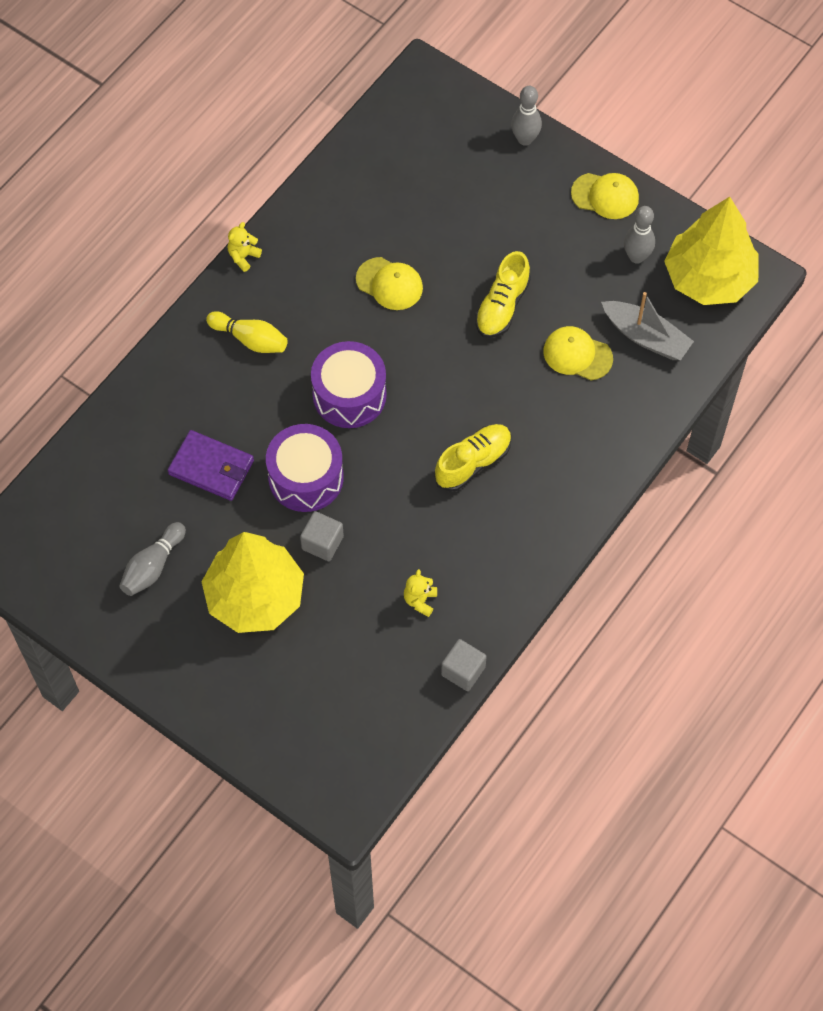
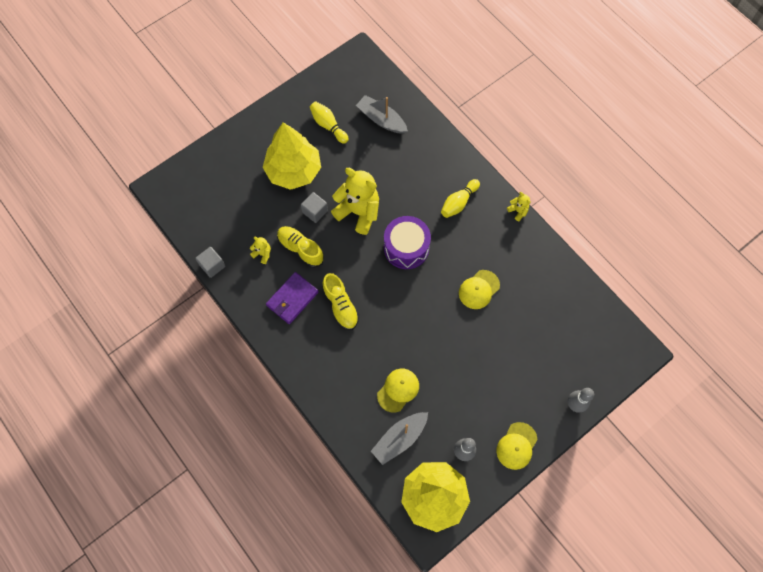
camera: 105 degrees right, 5 degrees up
grey bowling pin [119,522,186,596] -> yellow bowling pin [310,101,349,144]
purple wallet [168,430,254,501] -> purple wallet moved to [266,272,319,324]
purple drum [266,424,344,512] -> yellow teddy bear [331,168,379,235]
yellow shoe [475,251,531,338] -> yellow shoe moved to [277,226,324,268]
none -> grey boat [356,95,408,134]

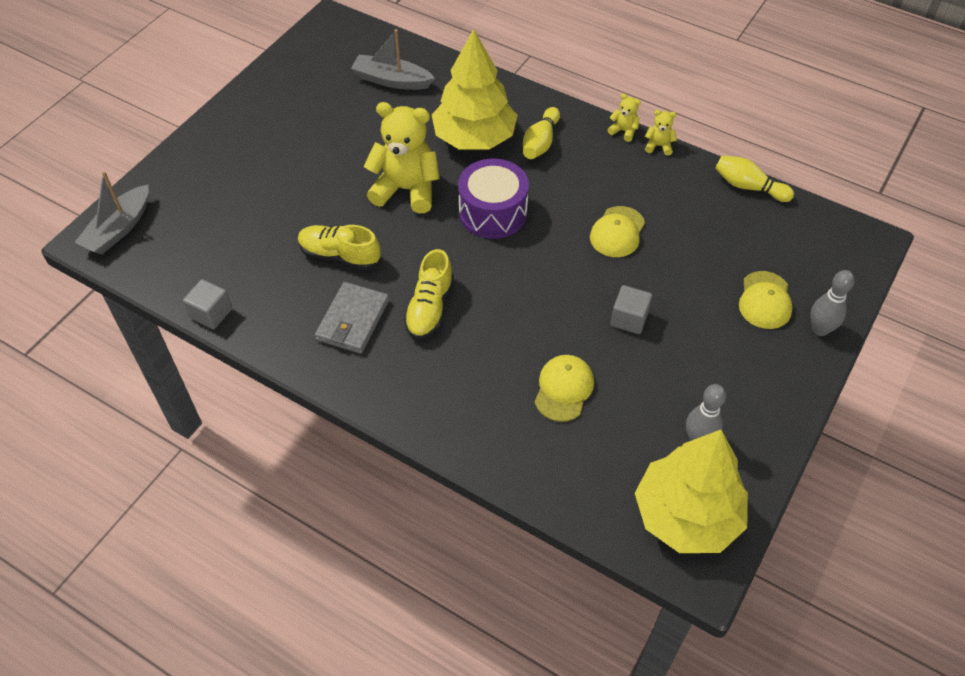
camera: 20 degrees left, 15 degrees down
yellow teddy bear [250,237,271,264] -> yellow teddy bear moved to [645,110,677,156]
yellow tree [262,122,321,190] -> yellow tree moved to [432,29,517,150]
purple wallet [266,272,319,324] -> grey wallet [315,282,389,354]
grey cube [301,192,328,223] -> grey cube moved to [611,285,652,334]
yellow bowling pin [310,101,349,144] -> yellow bowling pin moved to [715,156,794,202]
yellow shoe [322,273,359,330] -> yellow shoe turned 60 degrees clockwise [404,249,454,339]
grey boat [371,412,428,465] -> grey boat moved to [74,171,149,254]
yellow cap [496,422,538,470] -> yellow cap moved to [739,271,793,329]

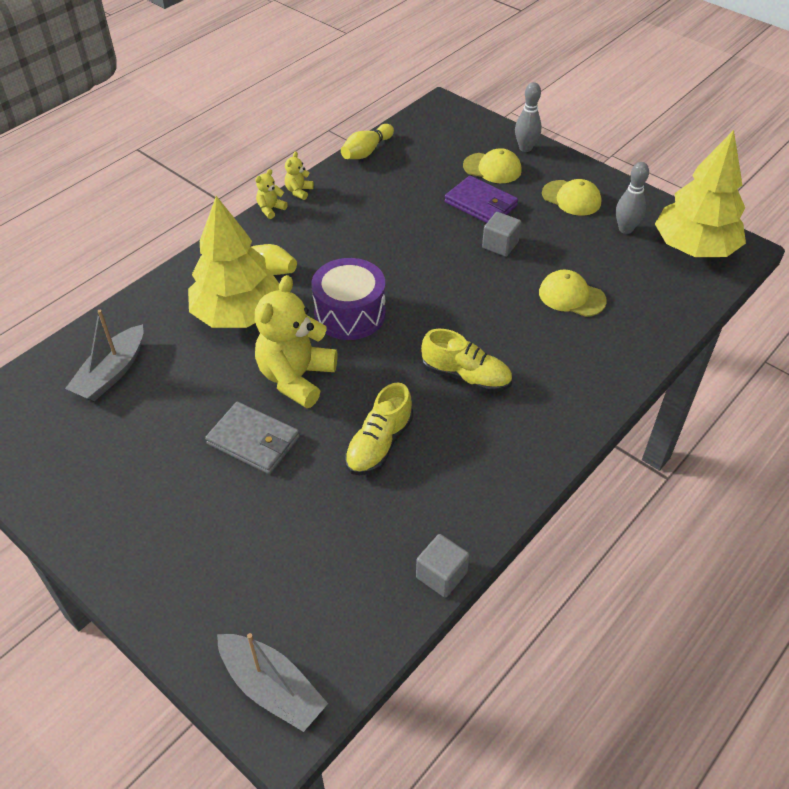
camera: 80 degrees left, 5 degrees down
grey wallet [315,282,389,354] -> grey wallet moved to [205,402,300,474]
yellow cap [590,206,645,257] -> yellow cap moved to [542,179,601,216]
none -> purple wallet [445,176,518,223]

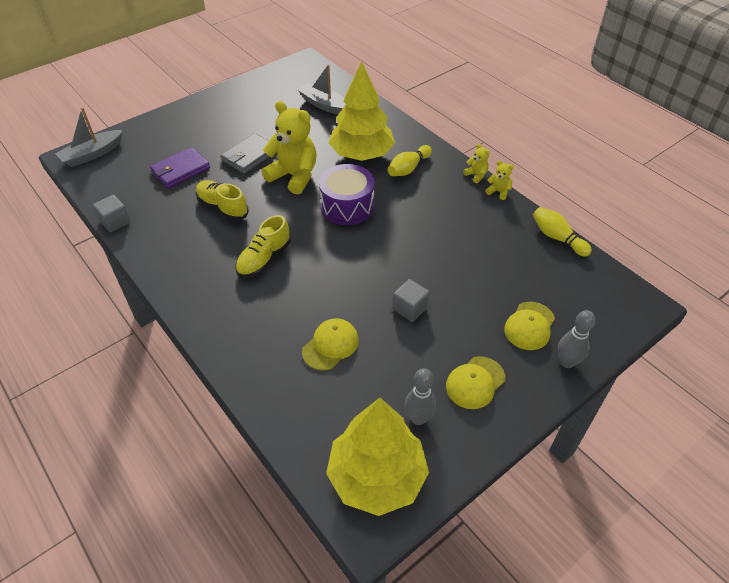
camera: 100 degrees right, 0 degrees up
purple wallet [445,176,518,223] -> purple wallet moved to [150,147,210,188]

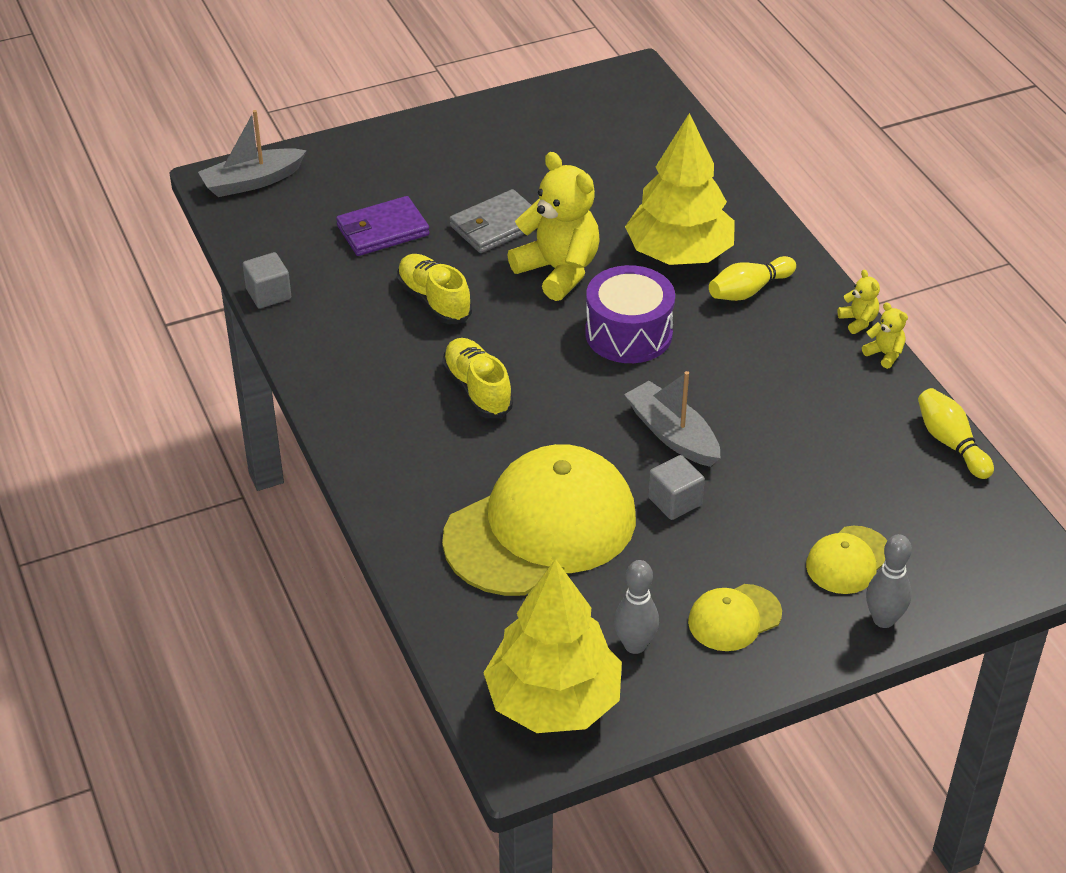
camera: 15 degrees right, 5 degrees down
yellow shoe [235,215,291,278] -> yellow shoe turned 105 degrees clockwise [442,338,513,418]
grey boat [298,64,346,115] -> grey boat moved to [624,371,721,467]
yellow cap [302,318,359,370] -> yellow cap [442,444,636,596], size x2.18

